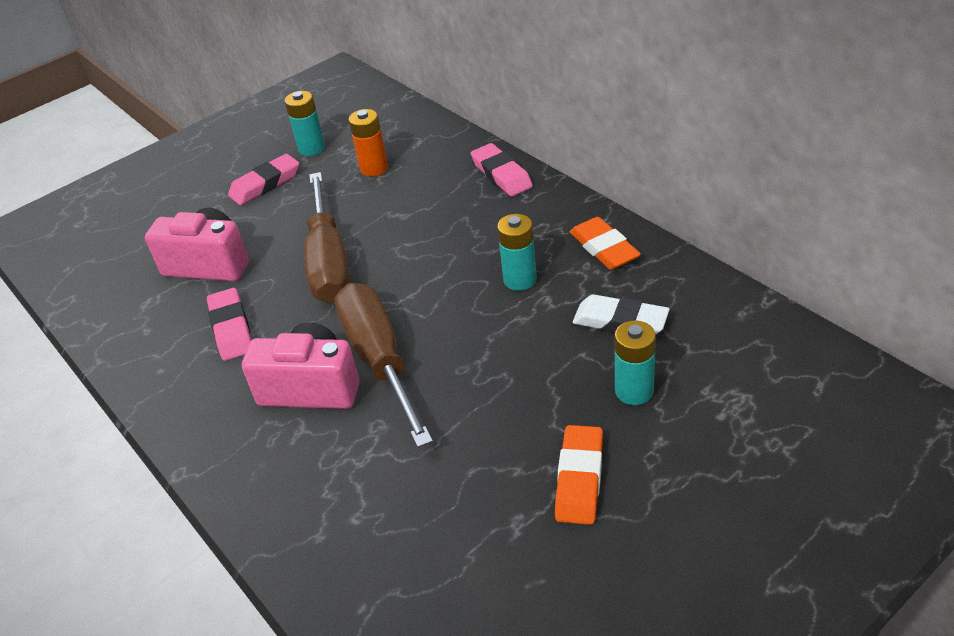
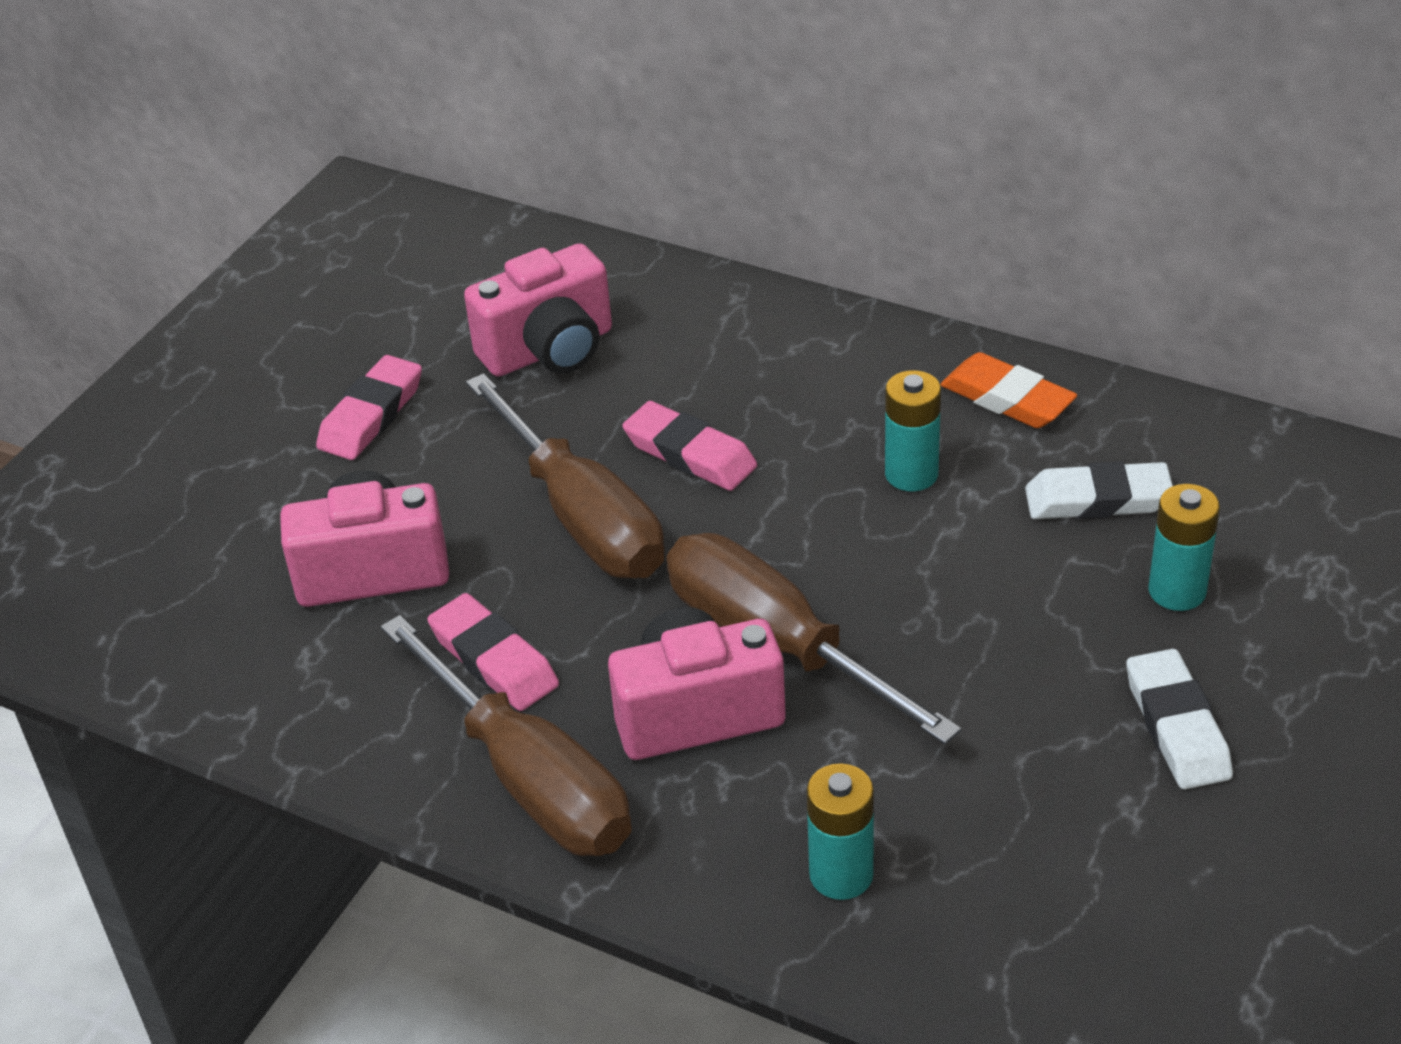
camera: 25 degrees left, 0 degrees up
turquoise battery [285,91,325,156] -> turquoise battery moved to [807,763,874,900]
orange battery [349,109,388,177] -> pink camera [464,243,612,377]
pink eraser [471,143,533,197] -> pink eraser moved to [622,401,757,491]
orange eraser [555,425,603,525] -> white eraser [1126,649,1233,789]
none -> brown screwdriver [381,615,632,856]

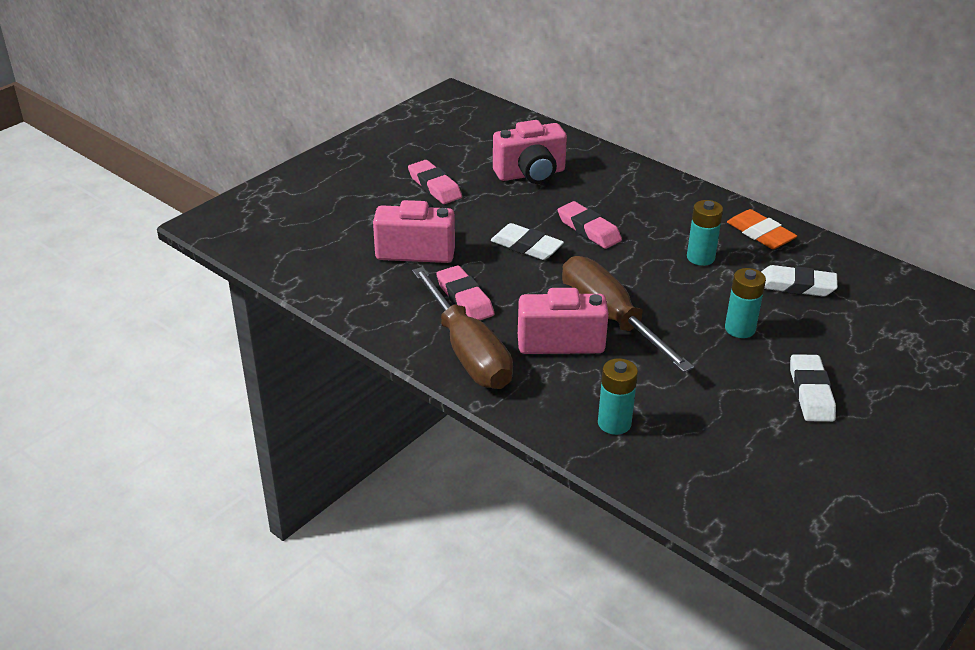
camera: 10 degrees right, 5 degrees down
pink eraser [316,355,422,460] -> pink eraser turned 75 degrees counterclockwise [408,160,462,204]
brown screwdriver [466,373,665,578] -> white eraser [491,223,564,260]
turquoise battery [1149,484,1220,611] -> turquoise battery moved to [725,268,766,338]

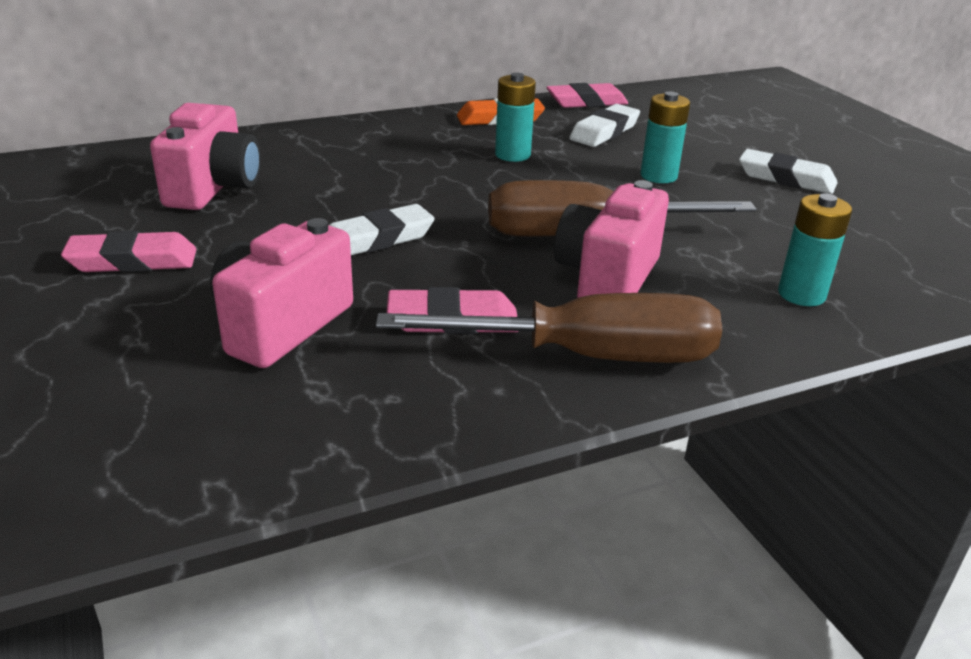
camera: 65 degrees left, 5 degrees down
pink eraser [558,201,622,249] -> pink eraser moved to [546,83,628,108]

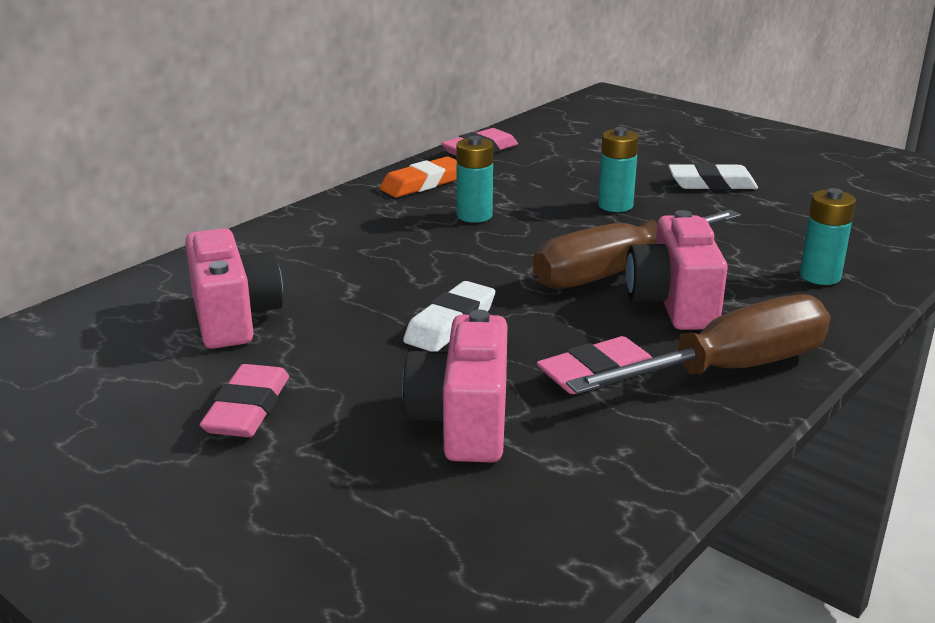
camera: 25 degrees left, 5 degrees down
pink eraser [61,231,197,272] -> pink eraser turned 45 degrees counterclockwise [200,364,289,437]
white eraser [570,104,640,147] -> none

